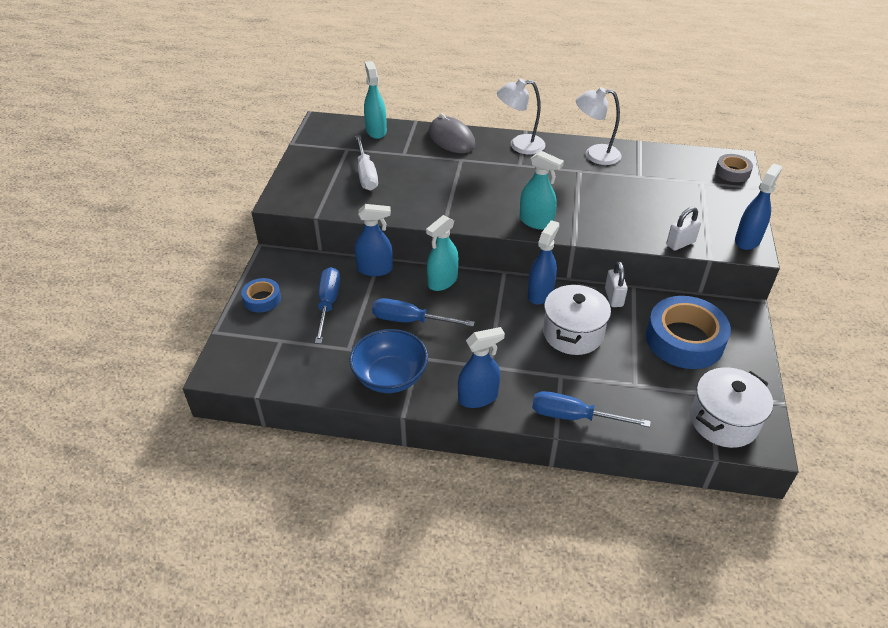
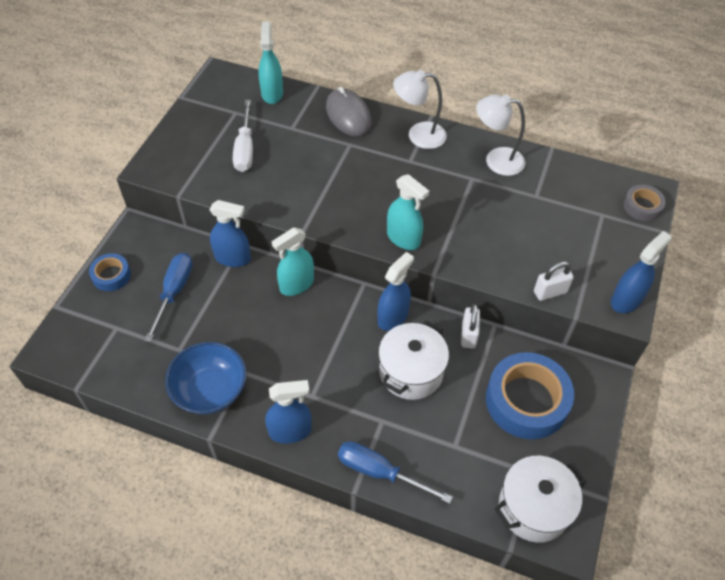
camera: 10 degrees right, 10 degrees up
blue screwdriver [372,298,475,327] -> none

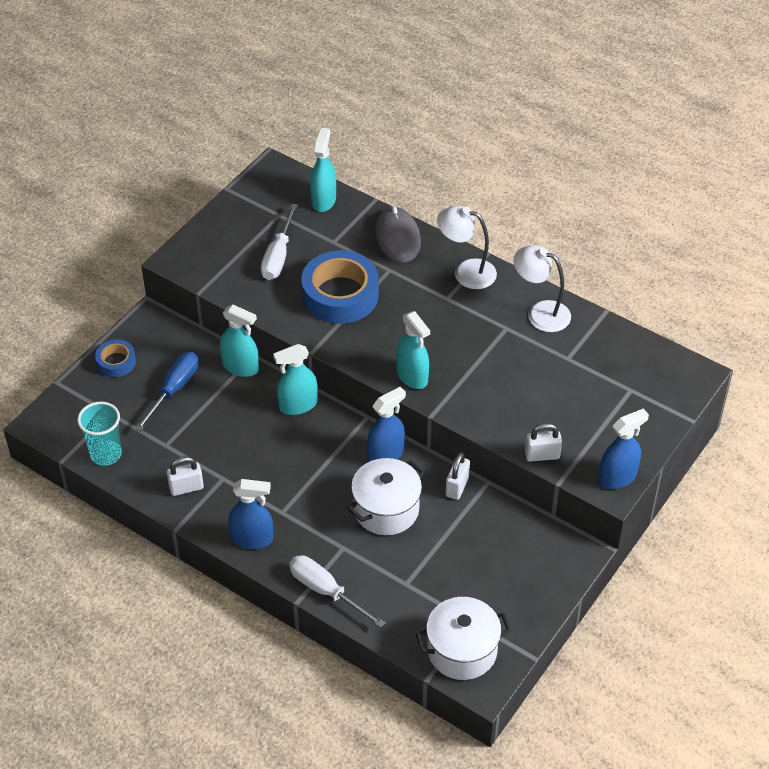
camera: 15 degrees right, 5 degrees down
blue bowl [165,342,247,414] -> white padlock [167,456,204,496]
blue spray bottle [210,200,251,267] -> turquoise spray bottle [220,305,259,377]
blue screwdriver [338,441,453,504] -> white screwdriver [289,555,385,628]
blue tape [486,352,574,439] -> blue tape moved to [301,250,379,324]
grey tape [623,185,666,221] -> none
none -> turquoise cup [77,401,122,466]

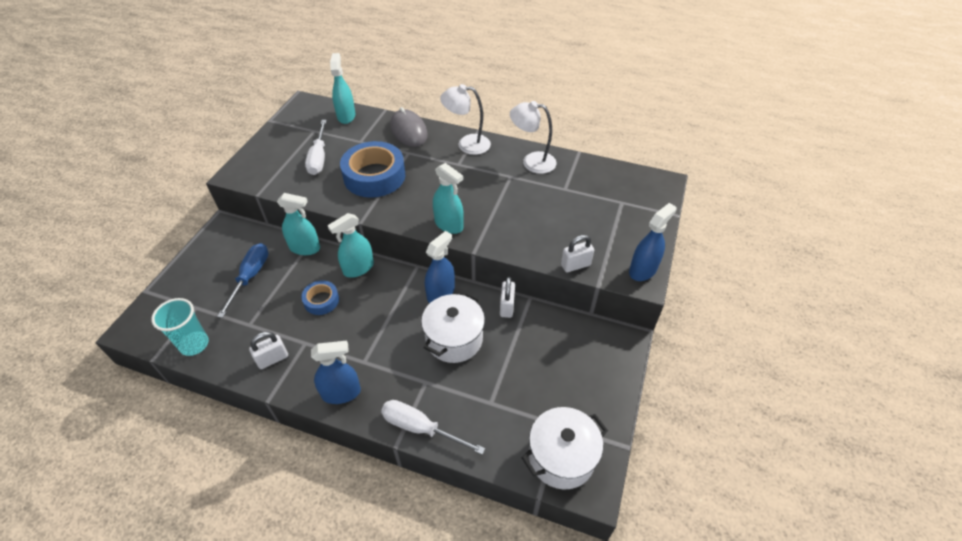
camera: 15 degrees left, 0 degrees up
blue tape [95,340,136,377] -> blue tape moved to [301,280,339,315]

